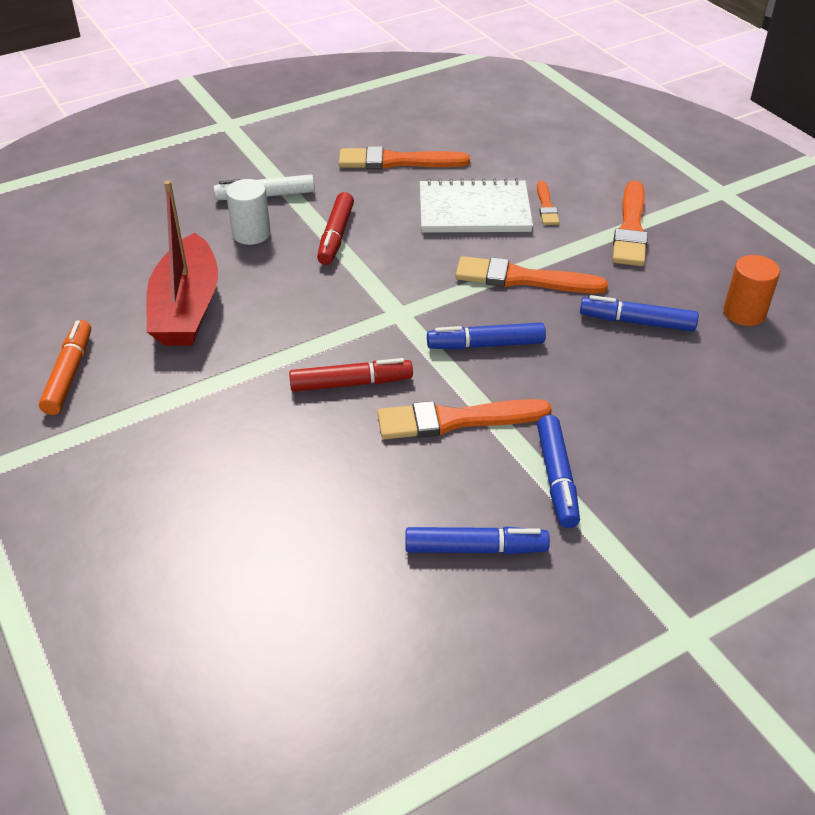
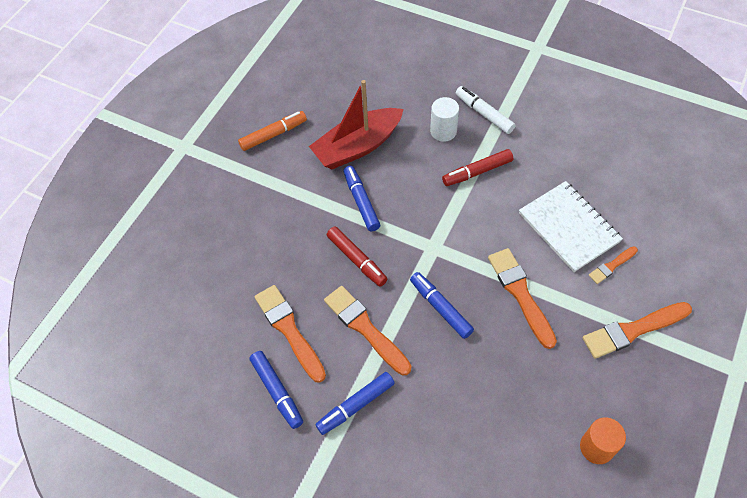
camera: 60 degrees right, 15 degrees up
orange brush [339,146,470,169] -> orange brush moved to [255,285,326,383]
blue marker [580,295,698,332] -> blue marker moved to [343,166,380,231]

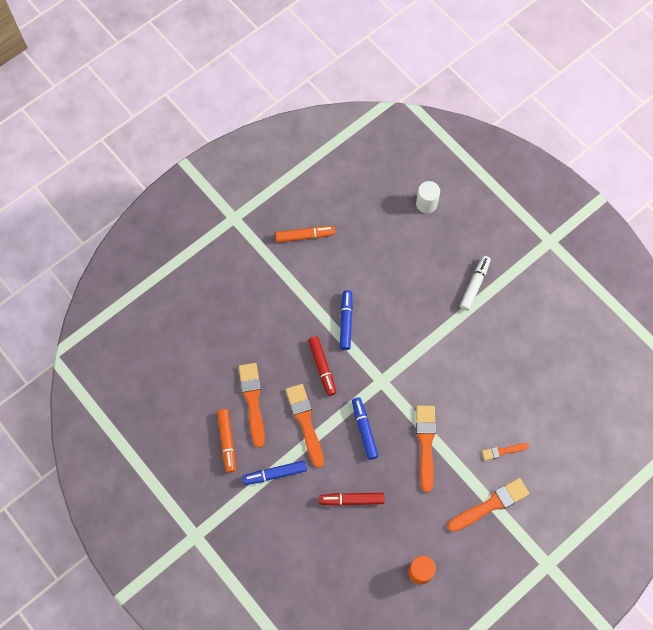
camera: 20 degrees right, 10 degrees up
blue marker [250,351,303,429] -> orange marker [217,409,236,473]
red boat [309,80,404,169] -> none
white cylinder [430,97,459,142] -> white cylinder moved to [416,181,440,213]
red marker [442,149,513,186] -> red marker moved to [319,493,384,506]
white marker [456,86,516,134] -> white marker turned 45 degrees clockwise [460,256,491,311]
white notebook [519,181,623,272] -> none
orange brush [583,302,692,359] -> orange brush turned 150 degrees clockwise [447,478,529,532]

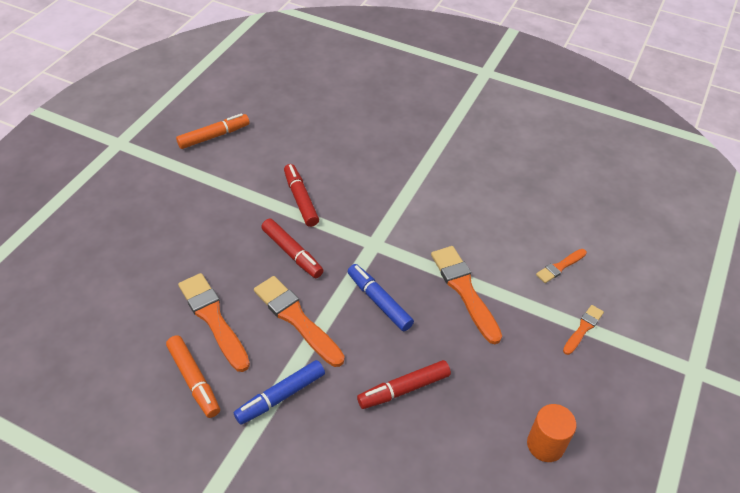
camera: 25 degrees left, 20 degrees down
blue marker [340,290,353,350] -> red marker [284,164,319,227]
white cylinder [416,181,440,213] -> none
orange brush [447,478,529,532] -> orange brush [563,305,604,355], size x0.54
white marker [460,256,491,311] -> none

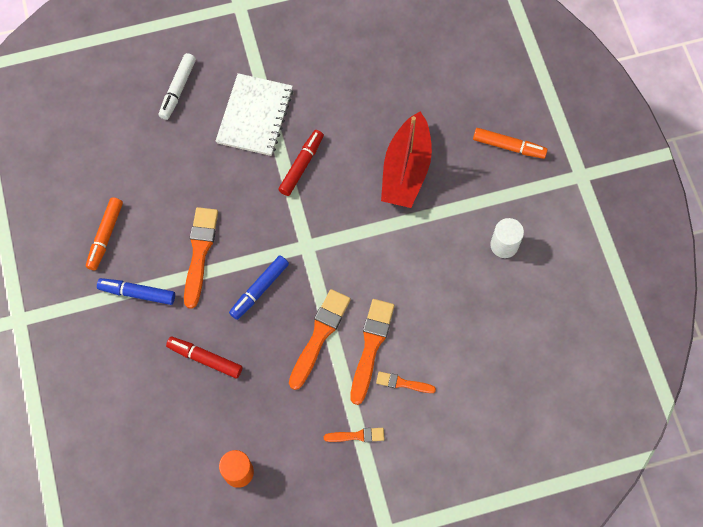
camera: 50 degrees right, 20 degrees up
orange marker [176,113,250,149] -> orange marker moved to [473,128,548,159]
orange brush [178,273,250,372] -> orange brush moved to [351,299,395,405]
red marker [261,219,324,278] -> none
blue marker [348,264,414,331] -> blue marker turned 150 degrees counterclockwise [229,255,289,320]
none -> white marker [159,53,196,120]
none -> white notebook [216,73,293,156]
none -> red boat [381,112,432,208]
none -> white cylinder [490,218,524,258]

